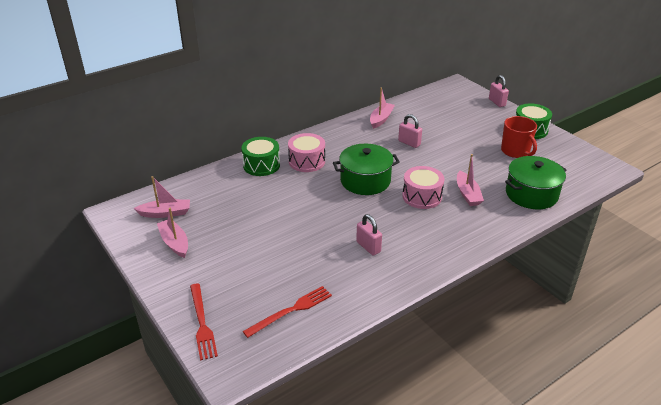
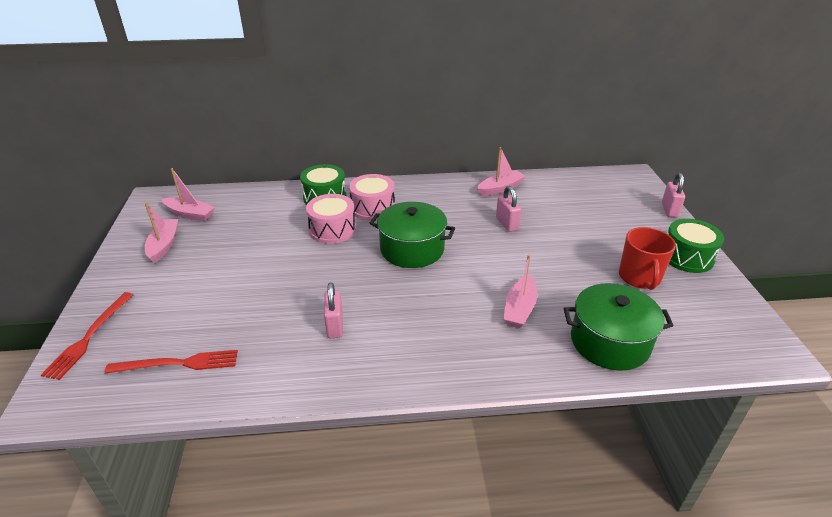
camera: 30 degrees right, 0 degrees up
pink drum [402,166,445,209] -> pink drum moved to [306,194,356,244]

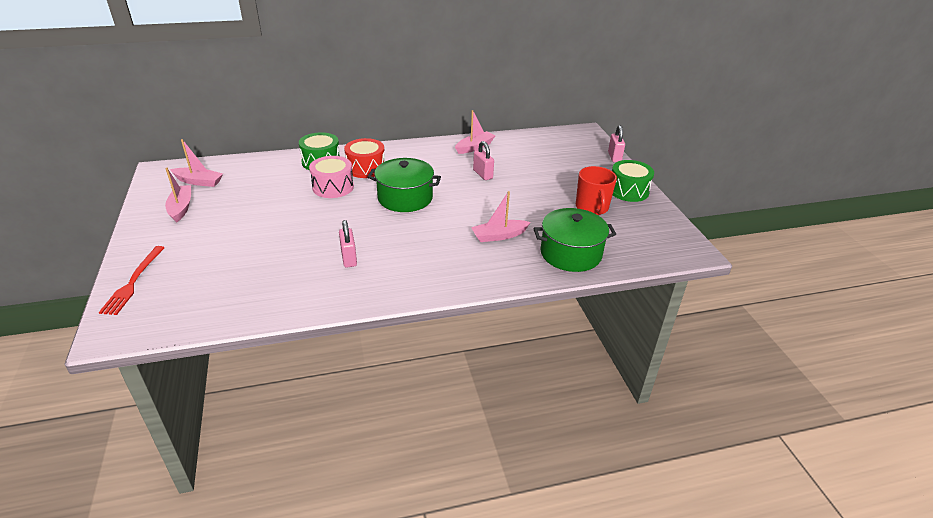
camera: 10 degrees left, 0 degrees up
red fork [105,350,238,374] -> none
pink drum [349,174,395,221] -> red drum [344,138,385,178]
pink boat [504,254,537,328] -> pink boat turned 60 degrees clockwise [471,191,531,242]

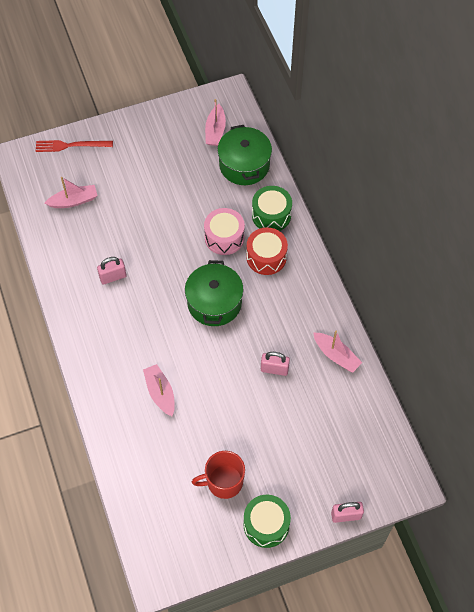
camera: 85 degrees right, 25 degrees up
pink boat [165,168,191,223] -> pink boat moved to [44,177,98,208]
pink padlock [473,141,494,180] -> pink padlock turned 45 degrees clockwise [261,352,290,376]
green pot [533,208,616,272] -> green pot moved to [217,125,272,185]

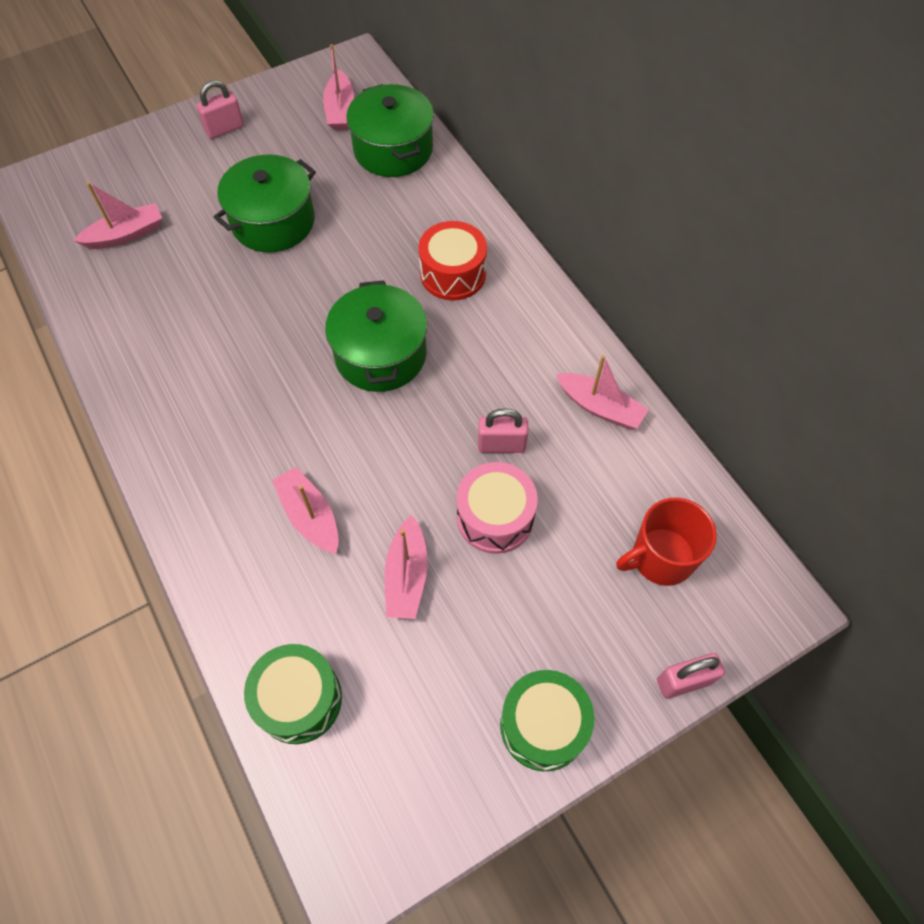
camera: 10 degrees left, 0 degrees up
red fork [36,140,113,152] -> none
pink padlock [97,257,127,285] -> pink padlock moved to [196,80,244,139]
red mug [192,451,245,499] -> red mug moved to [616,497,717,586]
pink drum [204,208,245,255] -> pink drum moved to [457,462,538,554]
green drum [252,186,292,231] -> green drum moved to [244,644,342,744]
none -> green pot [214,154,316,252]
none -> pink boat [384,515,428,619]

